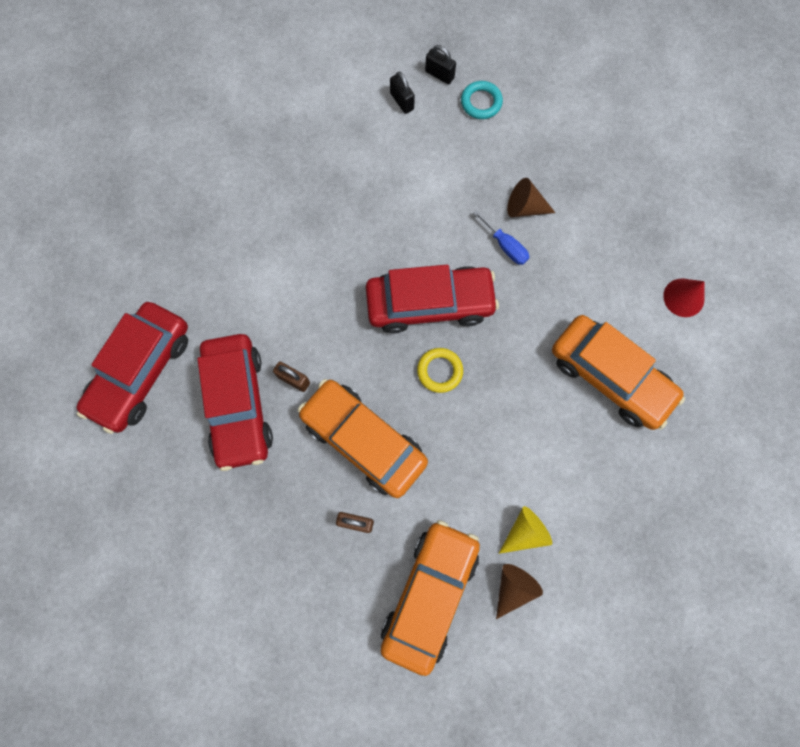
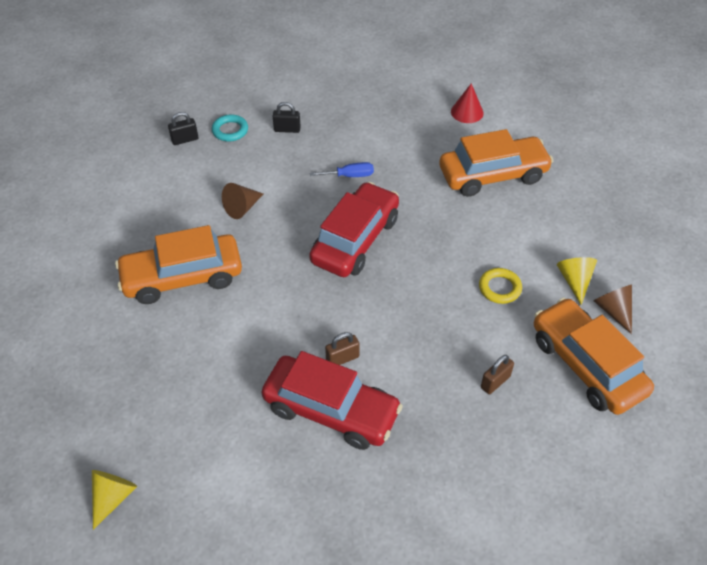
camera: 55 degrees left, 25 degrees down
red car [77,302,188,434] -> none
orange car [298,379,428,498] -> orange car moved to [115,225,242,304]
black padlock [390,72,415,114] -> black padlock moved to [273,102,301,133]
yellow ring [417,348,463,393] -> yellow ring moved to [479,268,522,304]
brown cone [507,178,555,217] -> brown cone moved to [222,183,263,219]
none -> yellow cone [92,470,137,530]

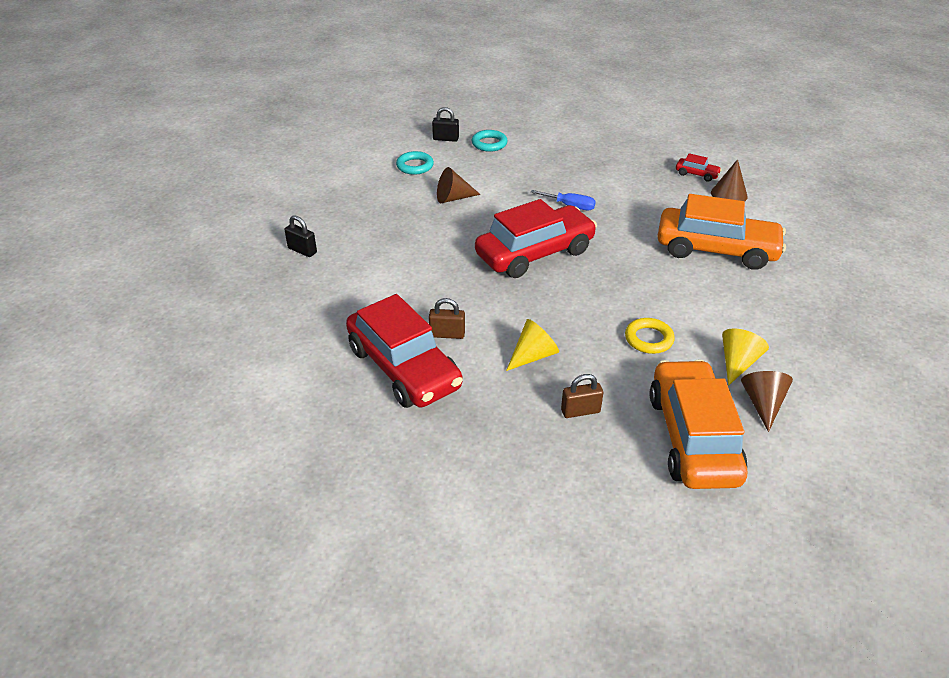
camera: 30 degrees right, 10 degrees down
yellow cone [92,470,137,530] -> yellow cone moved to [506,319,559,371]
orange car [115,225,242,304] -> none
black padlock [273,102,301,133] -> black padlock moved to [284,215,317,257]
red cone [451,83,484,123] -> brown cone [711,159,748,202]
none -> turquoise ring [396,151,434,175]
none -> red car [676,153,722,182]

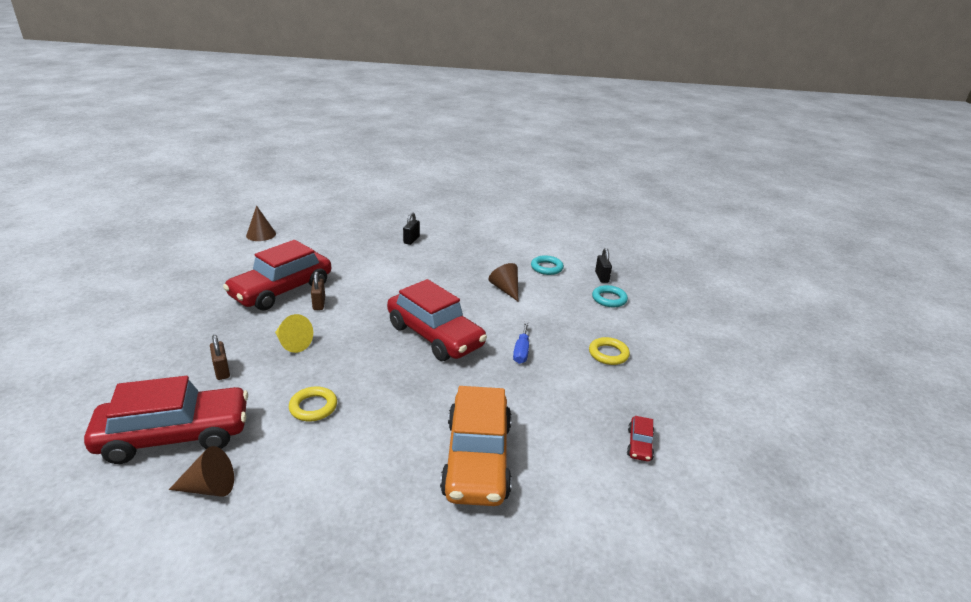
camera: 75 degrees right, 10 degrees down
orange car [650,359,748,489] -> red car [84,376,248,464]
brown cone [711,159,748,202] -> brown cone moved to [246,206,276,241]
yellow cone [722,328,769,386] -> none
none -> yellow ring [589,337,630,365]

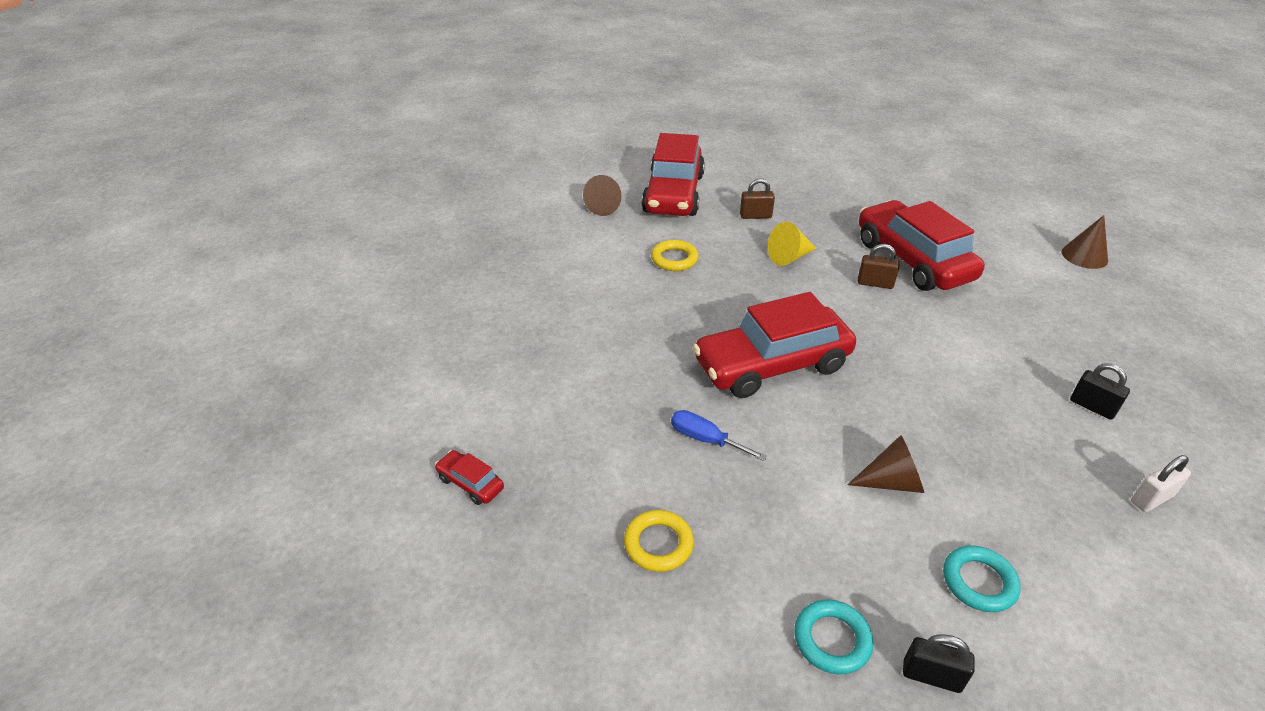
camera: 115 degrees right, 10 degrees up
orange car [440,386,512,506] -> none
none -> white padlock [1131,455,1191,512]

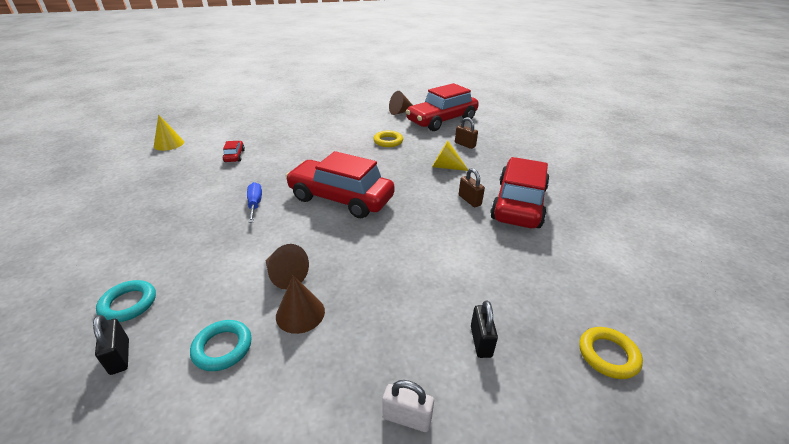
camera: 45 degrees right, 5 degrees down
red car [435,450,504,505] -> red car moved to [223,141,245,162]
yellow ring [624,510,694,572] -> yellow ring moved to [580,327,643,379]
brown cone [1061,215,1108,269] -> brown cone moved to [276,275,325,334]
none -> yellow cone [154,115,184,151]

